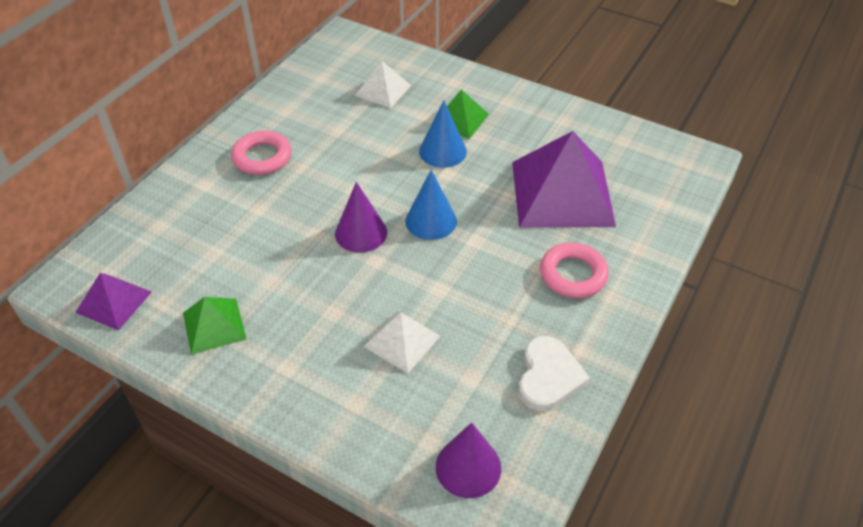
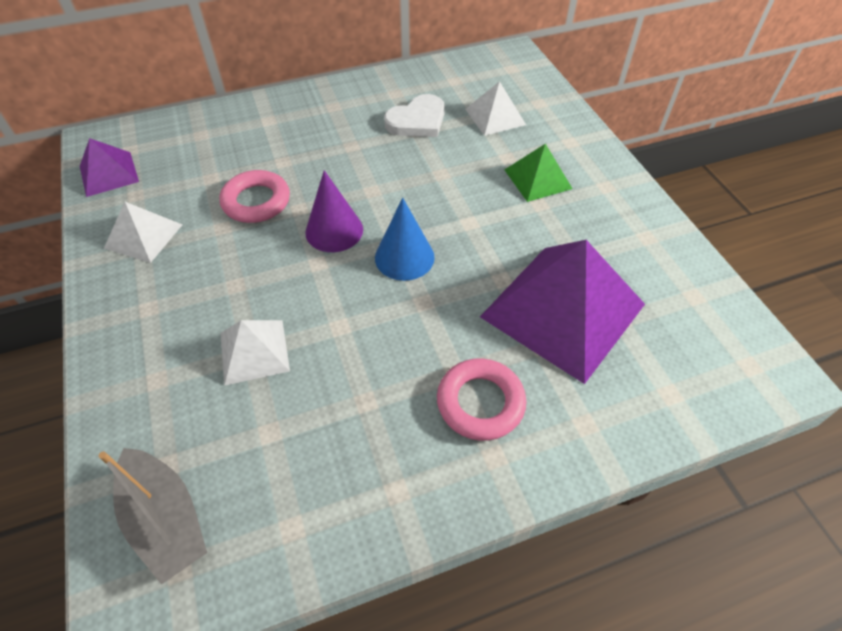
camera: 40 degrees right, 5 degrees up
green pyramid [183,297,246,355] -> white pyramid [104,202,182,263]
pink ring [231,131,292,175] -> pink ring moved to [220,170,290,223]
blue cone [419,100,467,168] -> none
purple cone [436,423,501,498] -> grey boat [99,448,207,585]
white heart [518,336,590,411] -> white heart moved to [384,94,445,137]

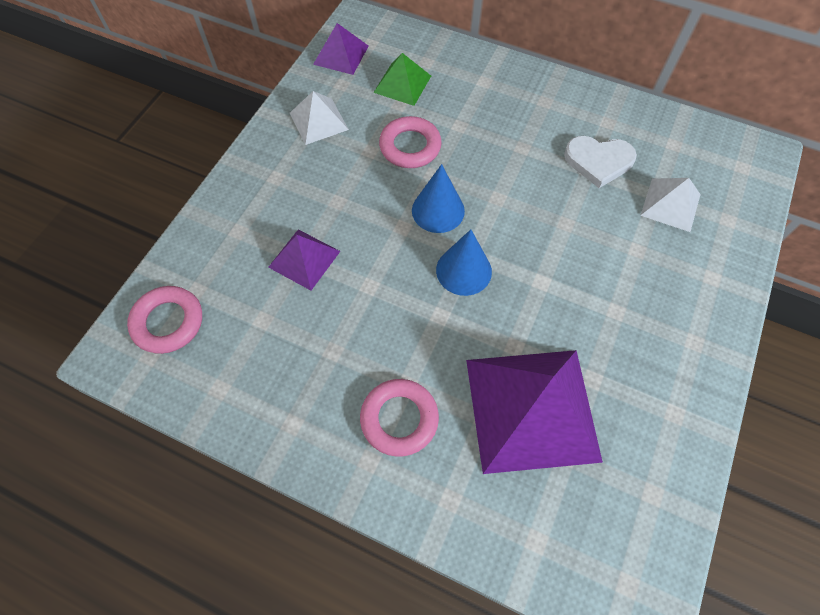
camera: 45 degrees right, 10 degrees up
grey boat [99,448,207,585] -> pink ring [127,286,202,354]
white pyramid [220,320,290,386] -> purple pyramid [268,229,340,290]
purple cone [305,170,363,252] -> blue cone [412,164,465,233]
green pyramid [505,144,573,202] -> green pyramid moved to [373,53,431,106]

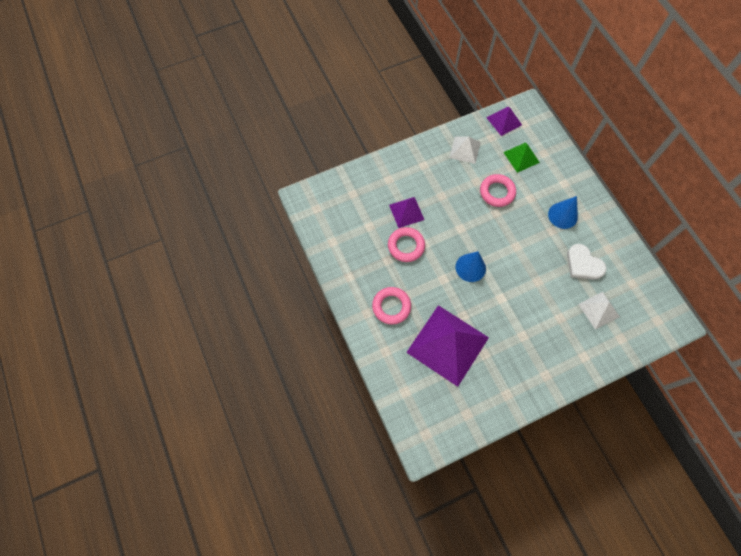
camera: 40 degrees right, 5 degrees up
pink ring [127,286,202,354] -> pink ring moved to [388,227,425,262]
blue cone [412,164,465,233] -> blue cone moved to [548,196,578,229]

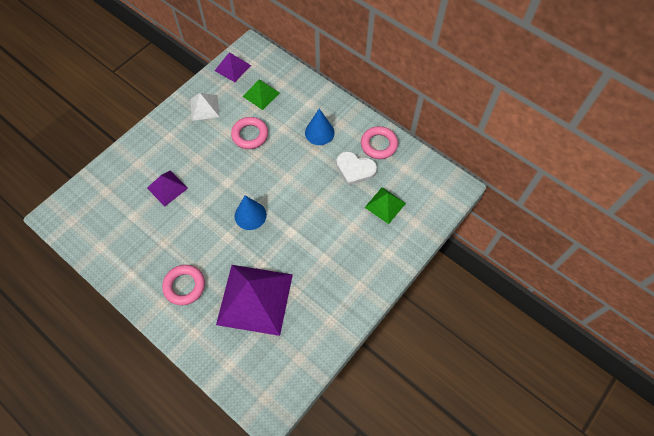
camera: 25 degrees left, 5 degrees down
pink ring [388,227,425,262] -> pink ring moved to [361,126,398,159]
white pyramid [578,292,620,330] -> green pyramid [364,187,406,224]

